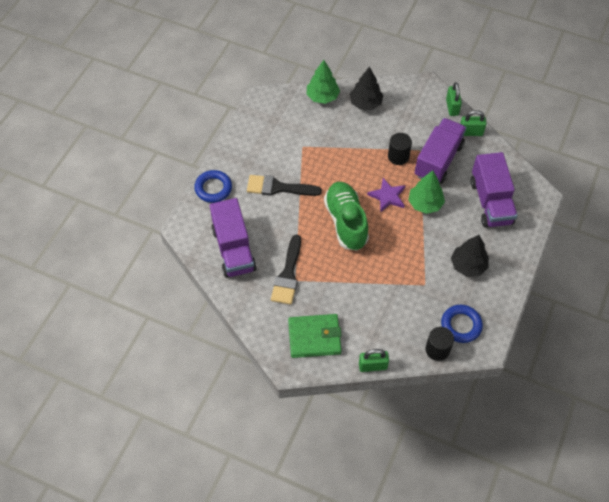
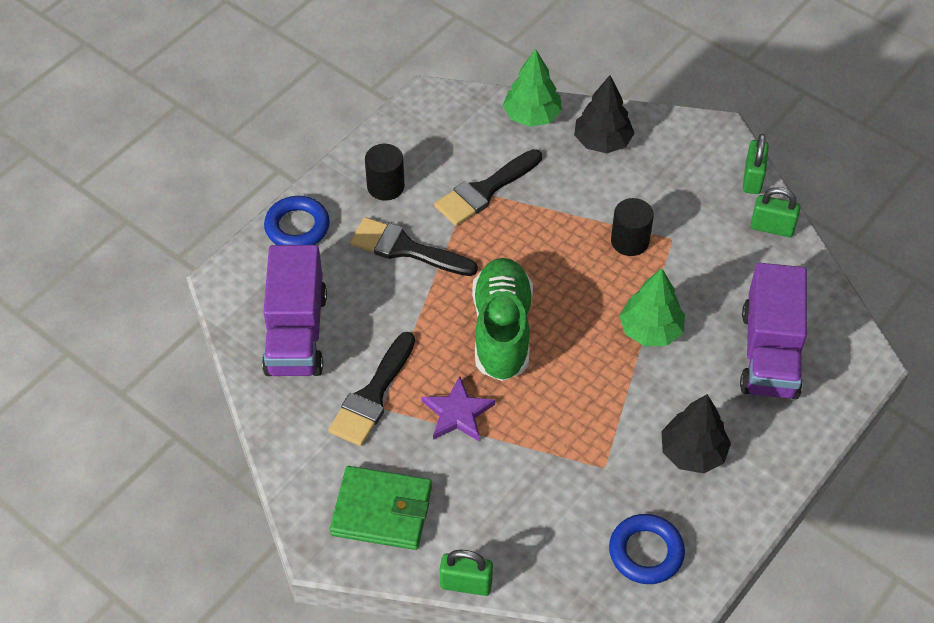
camera: 15 degrees right, 5 degrees down
purple star [367,178,406,213] -> purple star moved to [422,376,495,441]
purple truck [415,118,467,184] -> none
black cylinder [425,327,454,361] -> black cylinder moved to [365,144,405,201]
none -> black brush [434,149,542,226]

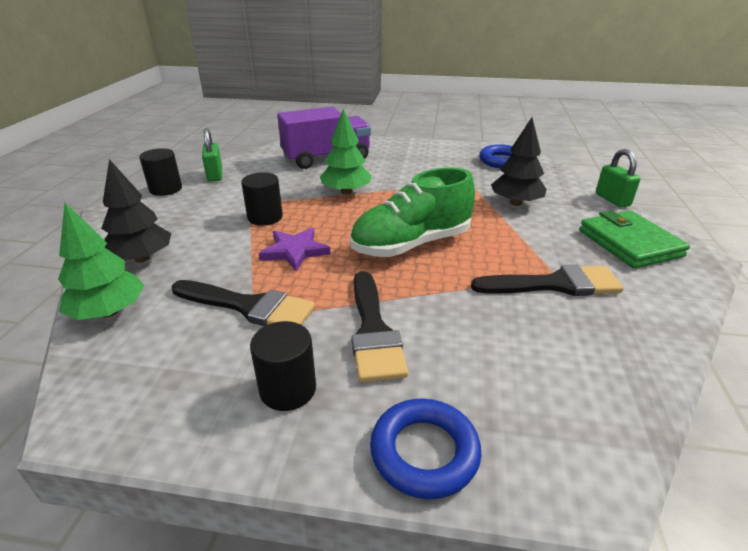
camera: 120 degrees left, 20 degrees down
purple truck [262,245,327,376] -> none
purple star [422,376,495,441] -> purple star moved to [259,228,331,272]
black tree [661,394,731,473] -> black tree moved to [491,118,547,206]
green padlock [743,134,769,194] -> black cylinder [139,148,182,196]

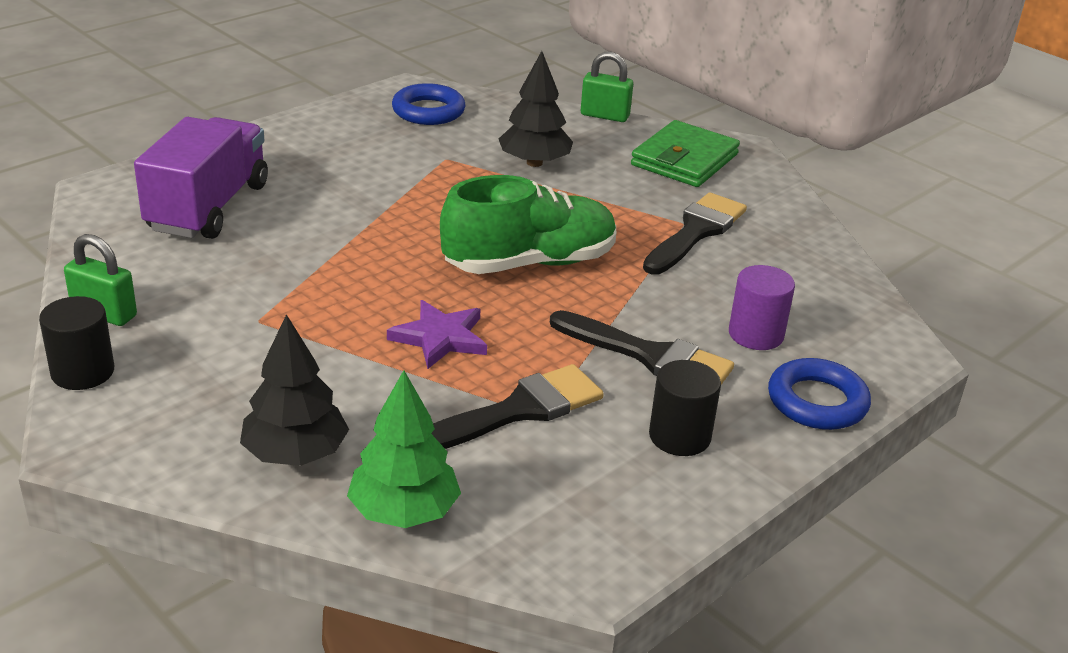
camera: 55 degrees left, 0 degrees up
black cylinder [241,172,283,225] -> none
green tree [320,109,372,195] -> none
green shoe [350,168,475,257] -> green shoe turned 120 degrees counterclockwise [440,175,616,274]
green wallet [579,210,690,269] -> green wallet turned 75 degrees counterclockwise [631,120,740,187]
none -> purple cylinder [729,265,795,350]

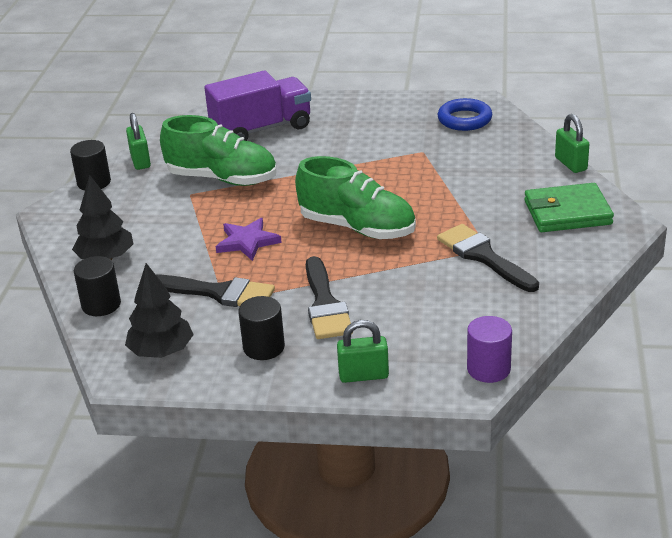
camera: 55 degrees right, 0 degrees up
green tree [347,370,461,528] -> black cylinder [74,256,121,316]
black tree [499,51,573,167] -> black tree moved to [125,263,194,358]
black brush [643,192,747,274] -> black brush turned 120 degrees counterclockwise [437,224,539,292]
purple cylinder [729,265,795,350] -> purple cylinder moved to [467,316,512,383]
blue ring [768,358,871,430] -> green padlock [337,320,389,383]
none -> green shoe [160,115,277,186]

